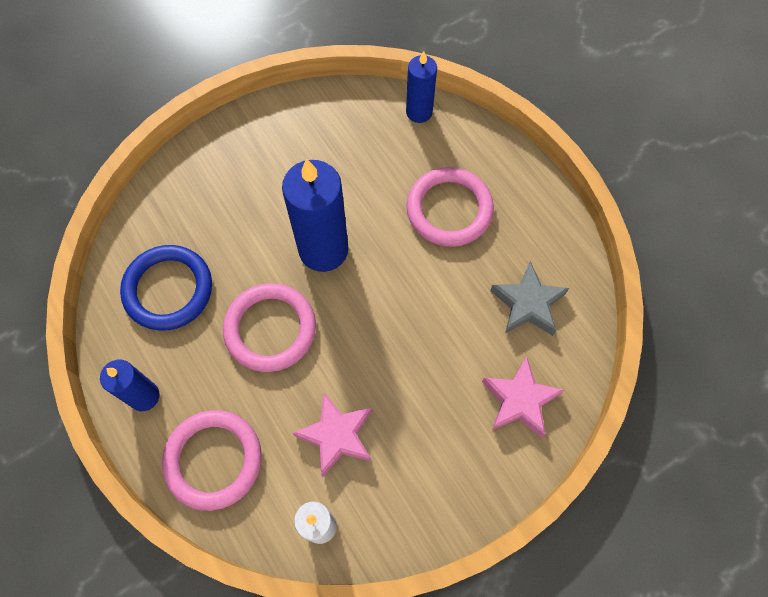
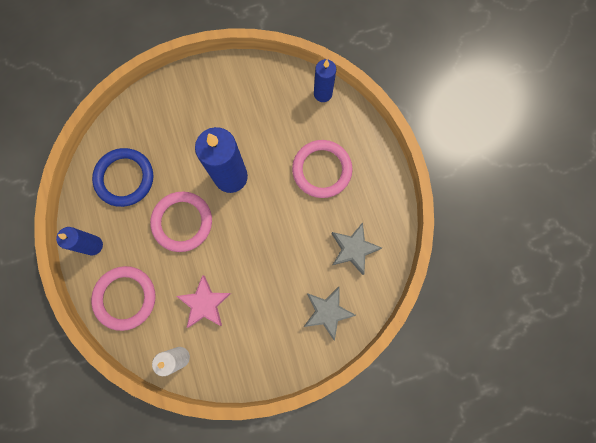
camera: 15 degrees right, 10 degrees up
pink star [482,357,564,438] -> grey star [304,287,357,341]

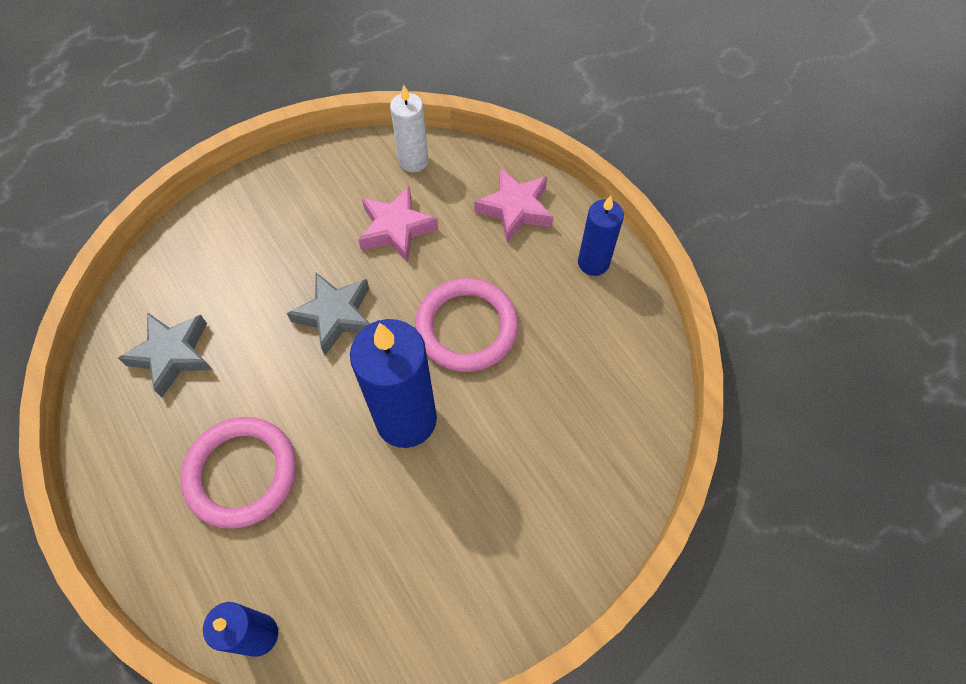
camera: 165 degrees right, 15 degrees down
pink ring [91,266,156,331] -> pink star [474,168,553,243]
blue ring [92,148,153,207] -> none
grey star [304,287,357,341] -> grey star moved to [287,273,370,355]

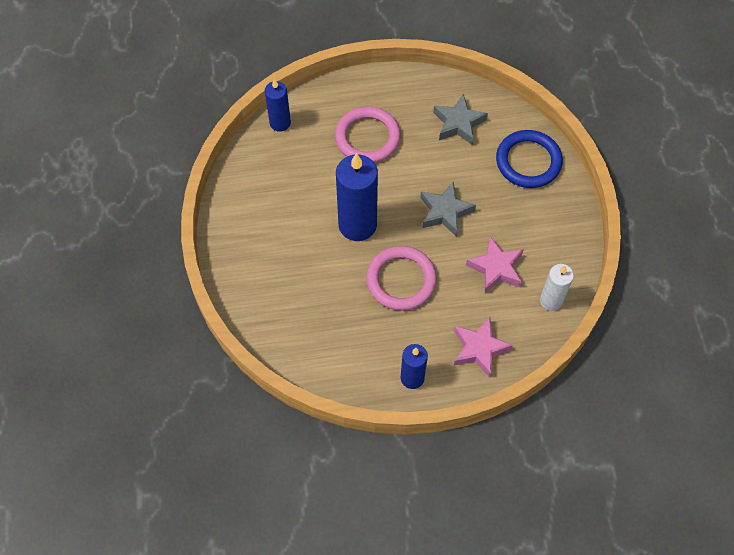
camera: 115 degrees right, 0 degrees up
none -> blue ring [496,130,563,188]

